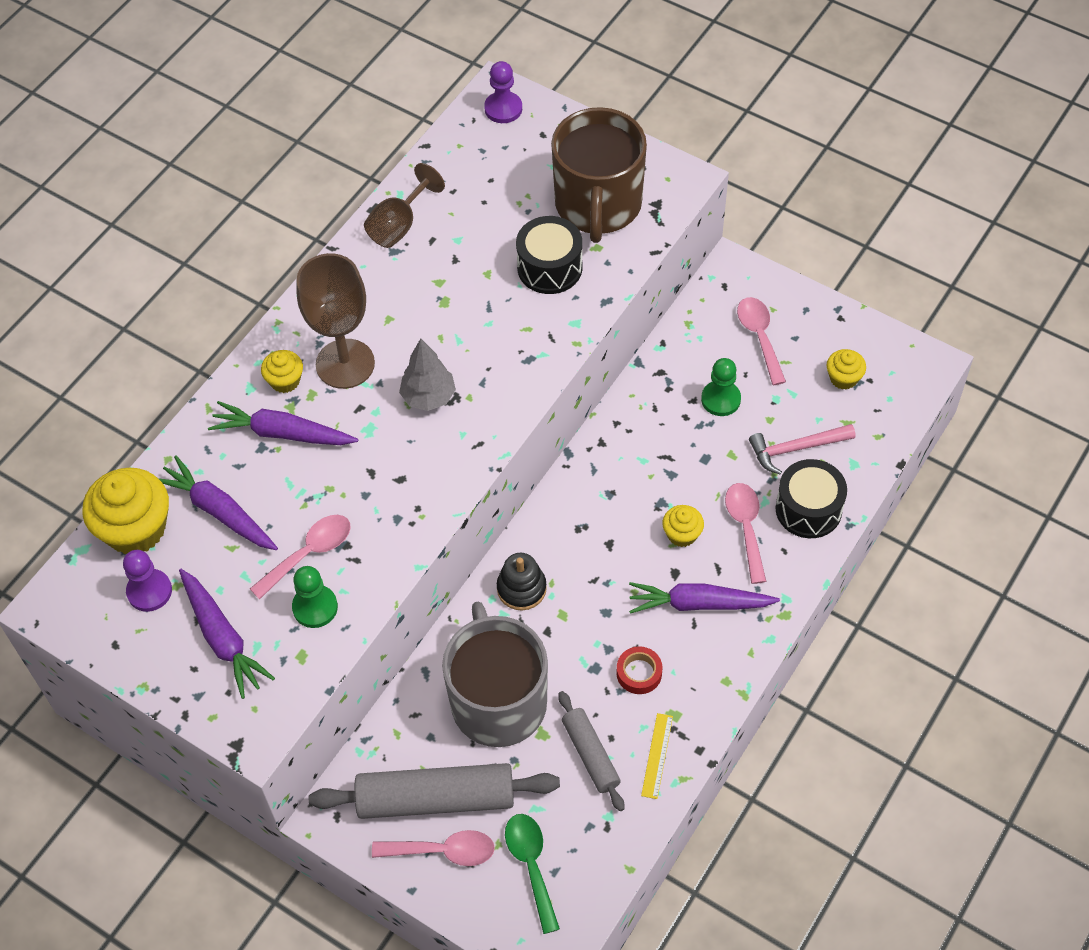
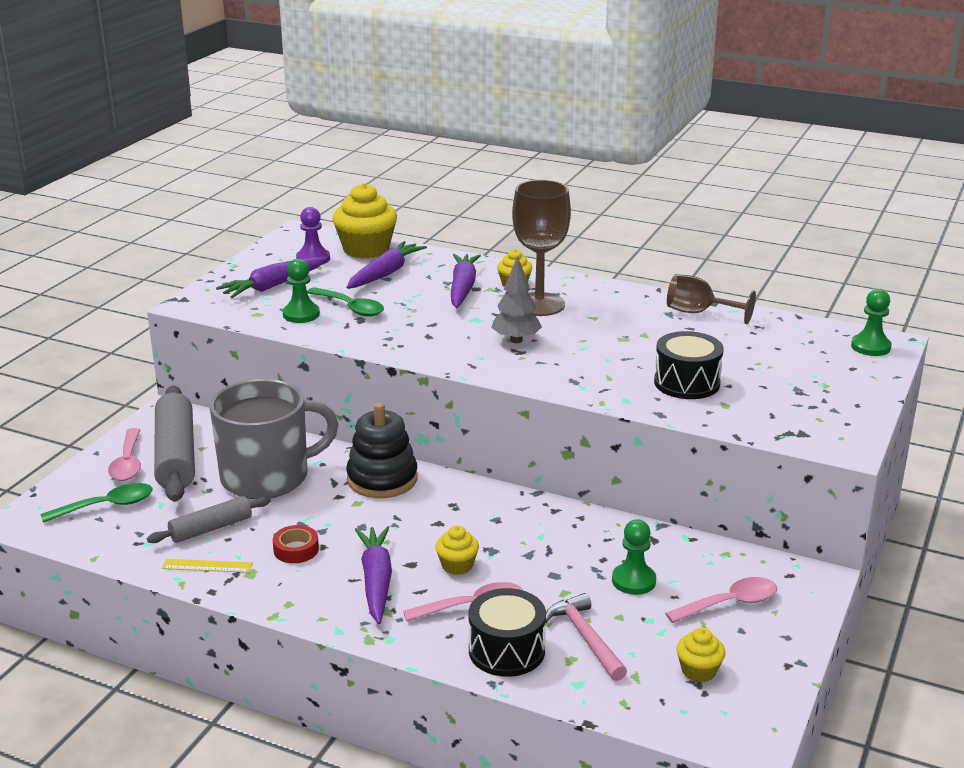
camera: 80 degrees right, 30 degrees down
pink spoon [250,515,351,600] -> green spoon [307,287,384,317]
purple pawn [484,61,522,123] -> green pawn [851,289,891,356]
black stacking toy [497,553,547,610] -> black stacking toy [346,403,418,498], size x1.52
brown mug [551,107,647,243] -> none

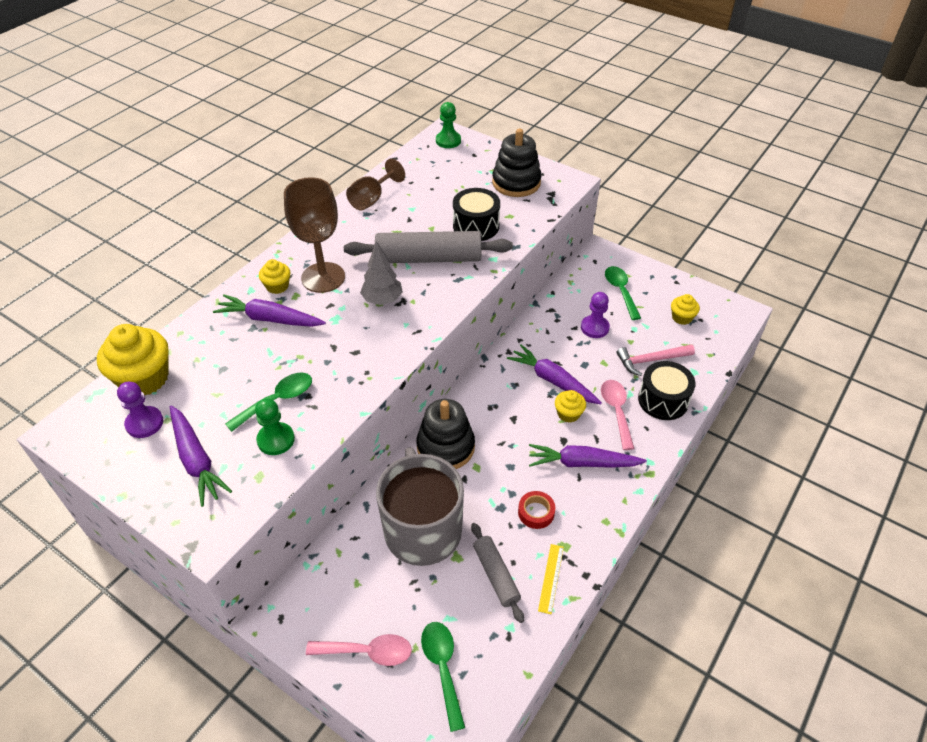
camera: 80 degrees left, 20 degrees up
grey rolling pin [154,386,195,502] -> grey rolling pin moved to [344,231,513,263]
purple carrot [346,241,427,289] -> purple carrot moved to [507,344,602,404]
green pawn [612,519,656,595] -> purple pawn [581,292,610,338]
pink spoon [665,577,777,623] -> green spoon [605,266,641,320]
none -> black stacking toy [492,129,542,197]

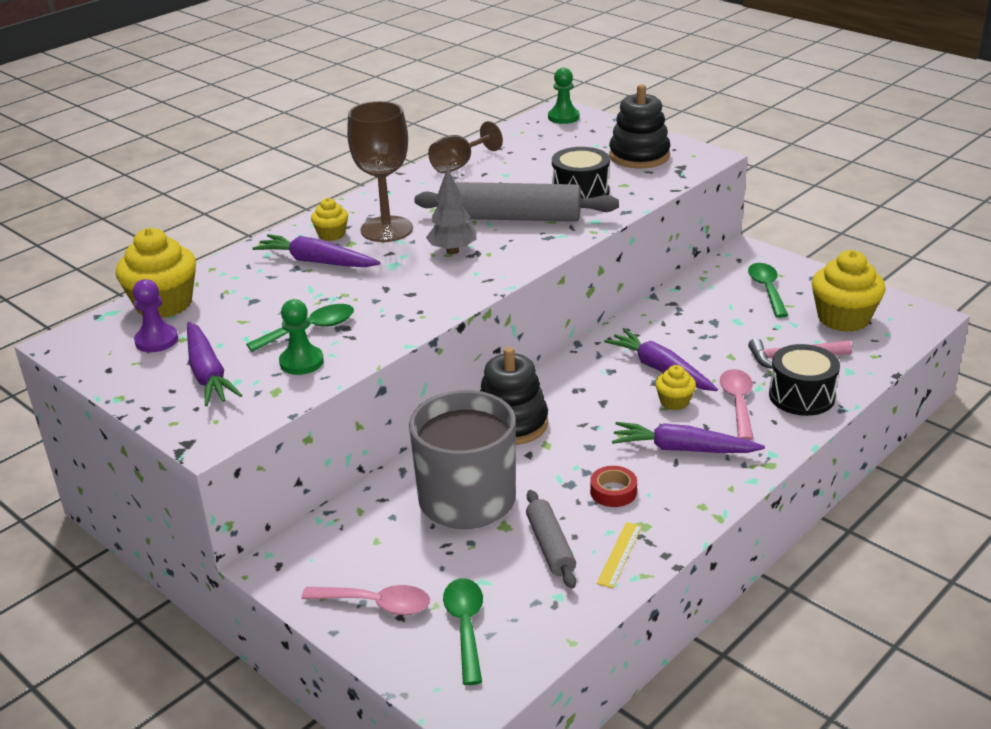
camera: 10 degrees right, 15 degrees down
purple pawn [581,292,610,338] -> none
yellow cupcake [671,294,700,325] -> yellow cupcake [812,250,886,332], size x1.93

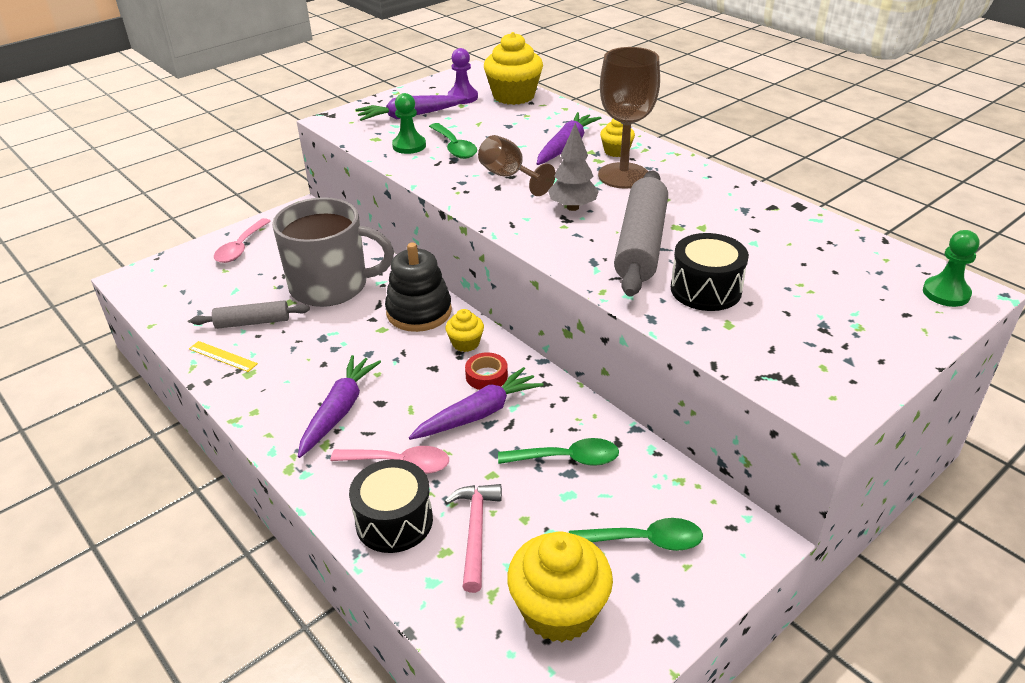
camera: 95 degrees right, 5 degrees up
brown goblet [428,121,503,173] -> brown goblet moved to [478,135,556,196]
green spoon [443,578,483,685] -> green spoon moved to [498,438,619,466]
red tape [590,466,637,507] -> red tape moved to [465,353,508,390]
black stacking toy [609,84,670,168] -> none
yellow cupcake [655,365,696,410] -> yellow cupcake moved to [446,309,484,352]

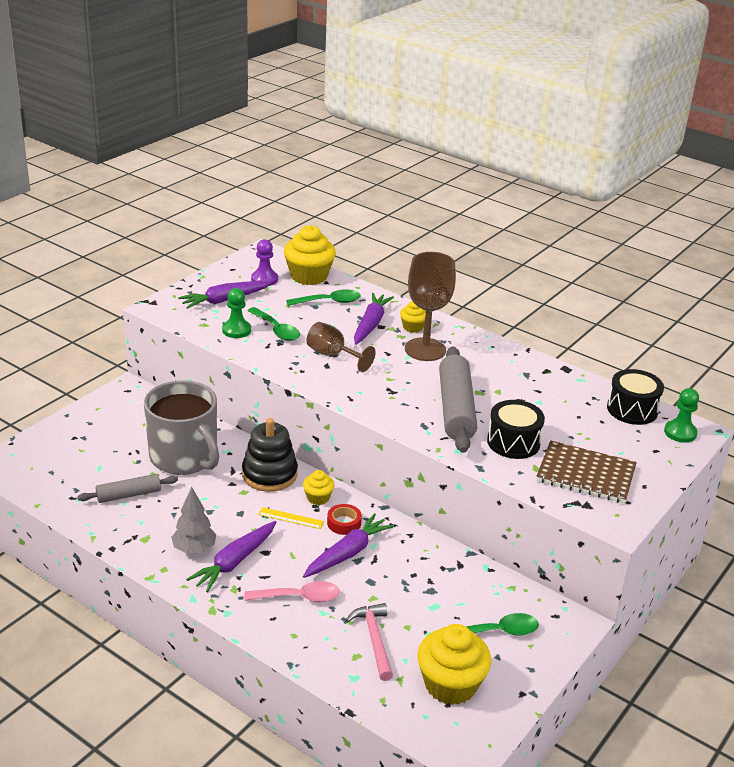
camera: 15 degrees left, 5 degrees down
yellow ruler [189,341,258,372] -> yellow ruler moved to [258,507,324,529]
pink spoon [214,218,271,263] -> none
grey mug [272,197,394,307] -> grey mug turned 60 degrees clockwise [144,380,219,475]
purple carrot [298,355,381,458] -> purple carrot turned 150 degrees counterclockwise [186,521,276,592]
black drum [349,459,433,553] -> black drum moved to [607,369,664,425]
green spoon [498,438,619,466] -> green spoon moved to [286,289,361,306]
grey tree [548,123,599,211] -> grey tree moved to [171,487,216,553]
none -> brown notebook [536,441,637,503]

